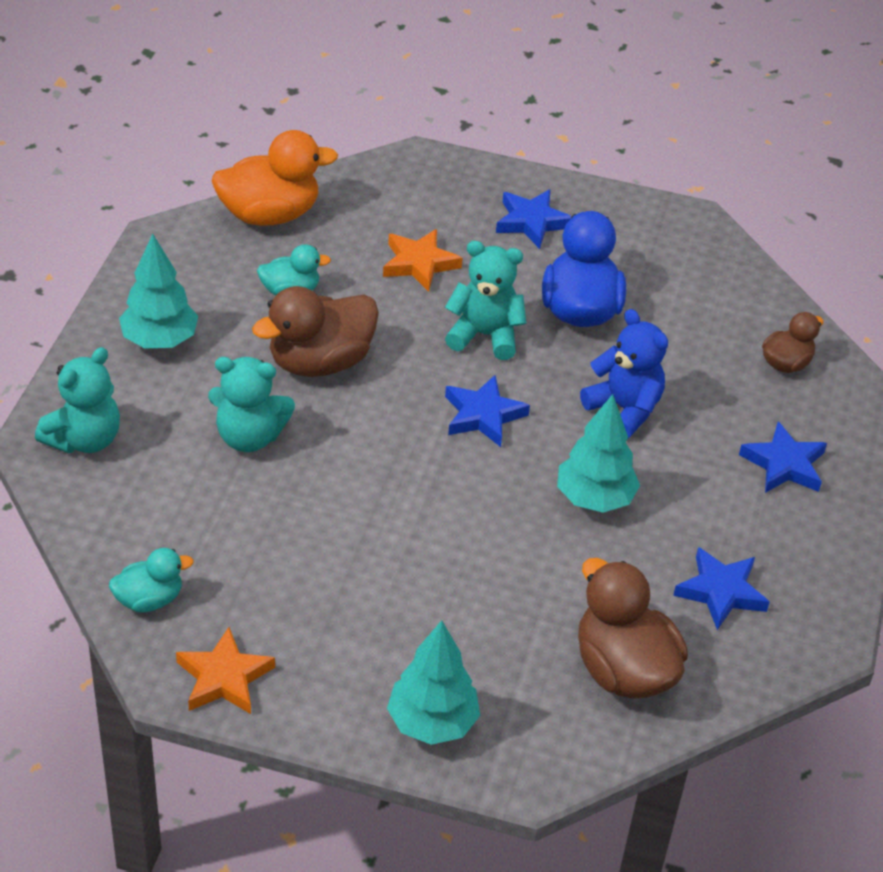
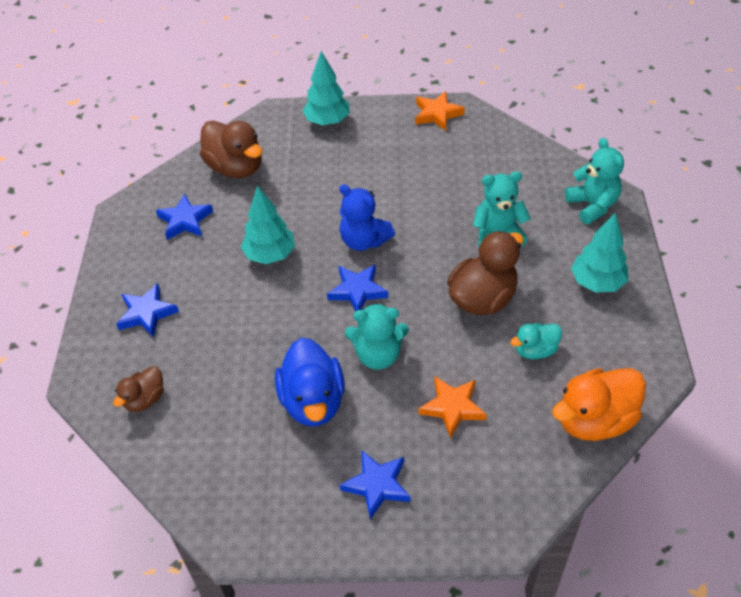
camera: 170 degrees right, 5 degrees up
turquoise teddy bear [35,347,120,453] -> turquoise teddy bear turned 135 degrees clockwise [565,138,624,224]
turquoise duck [109,548,194,612] -> none
blue teddy bear [580,309,668,439] -> blue teddy bear moved to [339,184,395,251]

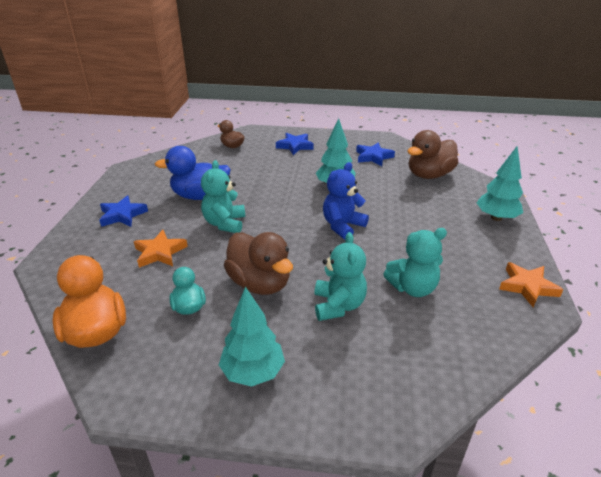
camera: 95 degrees right, 15 degrees down
blue star [327,264,388,312] -> none
turquoise teddy bear [565,138,624,224] -> turquoise teddy bear moved to [383,228,447,297]

